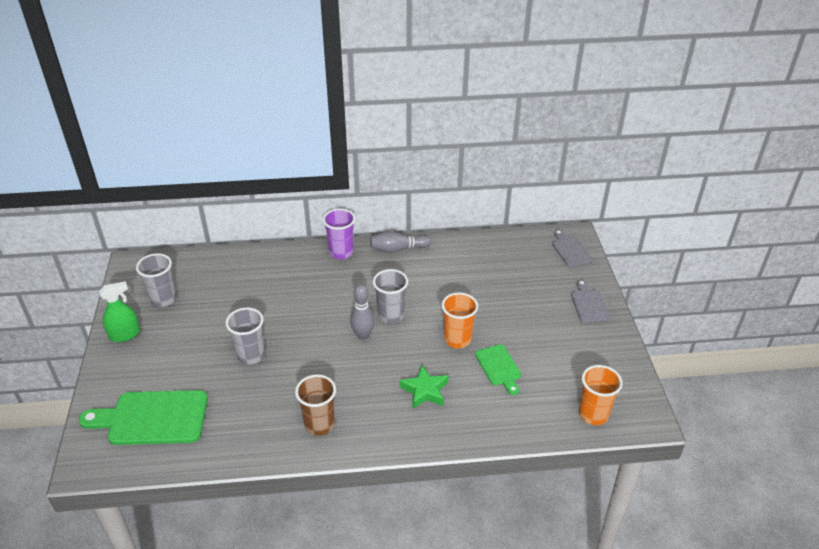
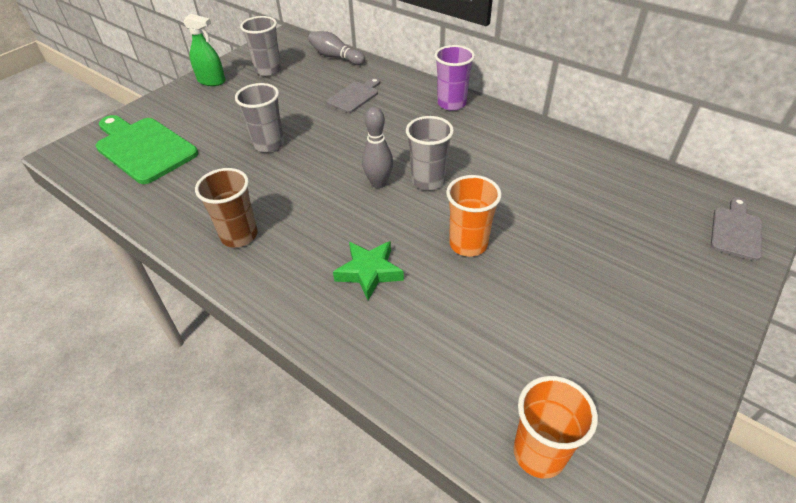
camera: 45 degrees right, 5 degrees up
grey bowling pin [370,231,431,253] -> grey bowling pin moved to [308,31,365,65]
green cutting board [475,344,521,395] -> none
grey cutting board [571,280,610,323] -> grey cutting board moved to [327,78,380,113]

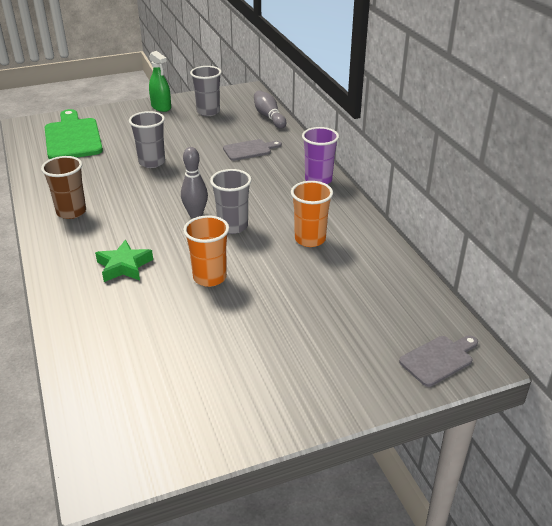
camera: 30 degrees right, 10 degrees down
orange cup [513,376,598,479] -> orange cup moved to [291,181,333,247]

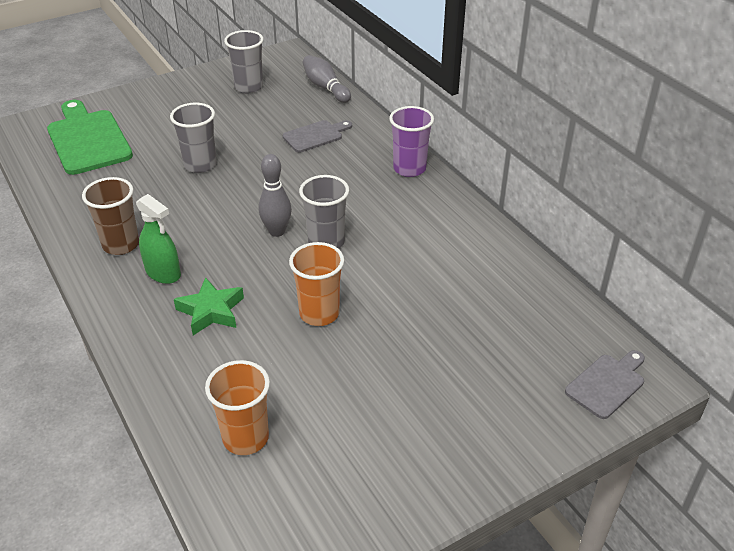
camera: 10 degrees left, 5 degrees up
green spray bottle [149,51,171,112] -> green spray bottle moved to [136,194,181,284]
orange cup [291,181,333,247] -> orange cup moved to [205,360,270,455]

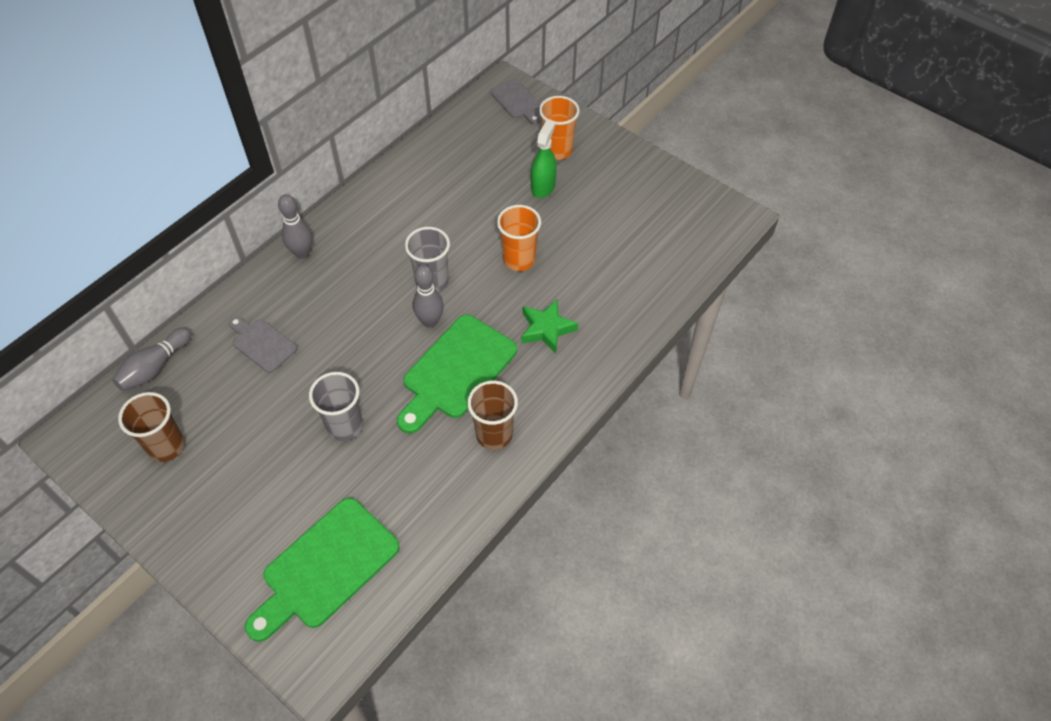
camera: 110 degrees left, 15 degrees up
green spray bottle [136,194,181,284] -> green spray bottle moved to [531,119,557,198]
orange cup [205,360,270,455] -> orange cup moved to [539,96,580,160]
grey cup [224,30,264,94] -> brown cup [118,392,185,462]
purple cup [389,106,434,177] -> grey bowling pin [278,194,312,259]
grey cutting board [565,350,645,419] -> grey cutting board turned 150 degrees counterclockwise [491,79,541,125]
none -> green cutting board [397,315,517,434]

